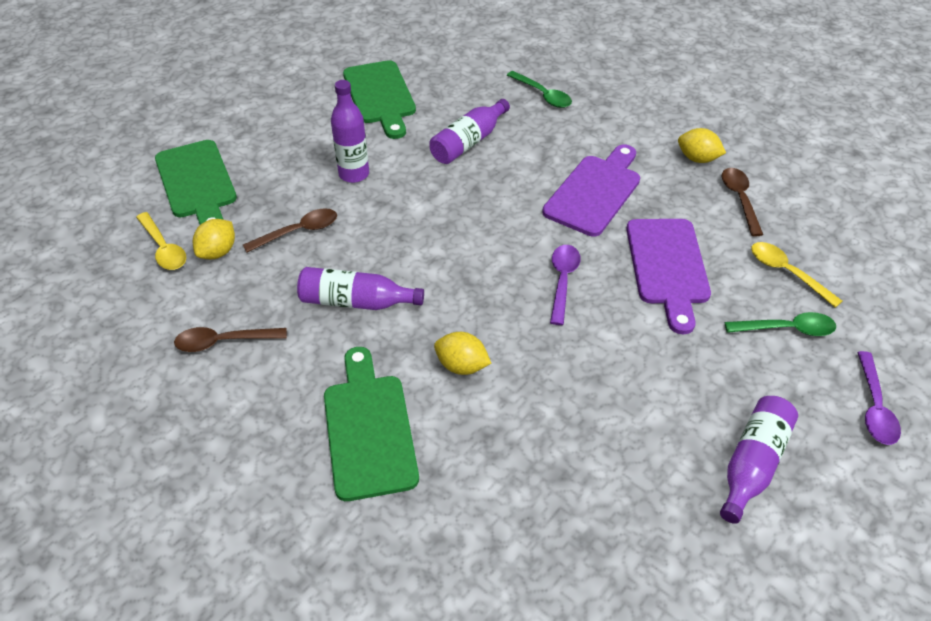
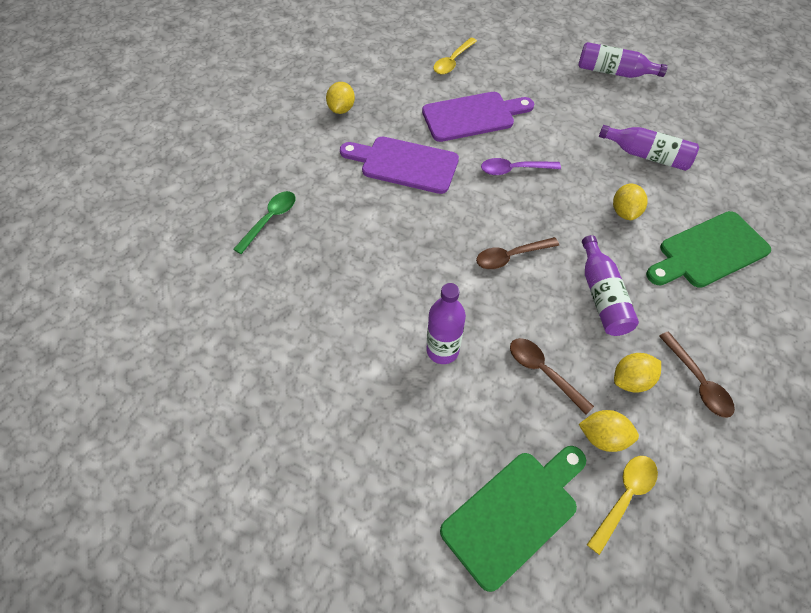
camera: 105 degrees left, 10 degrees up
green cutting board [343,60,416,139] -> none
purple bottle [429,99,510,164] -> purple bottle moved to [599,125,699,171]
brown spoon [722,168,763,236] -> brown spoon moved to [476,237,559,269]
green spoon [725,312,836,336] -> none
purple spoon [857,351,901,445] -> none
none -> yellow lemon [614,353,661,393]

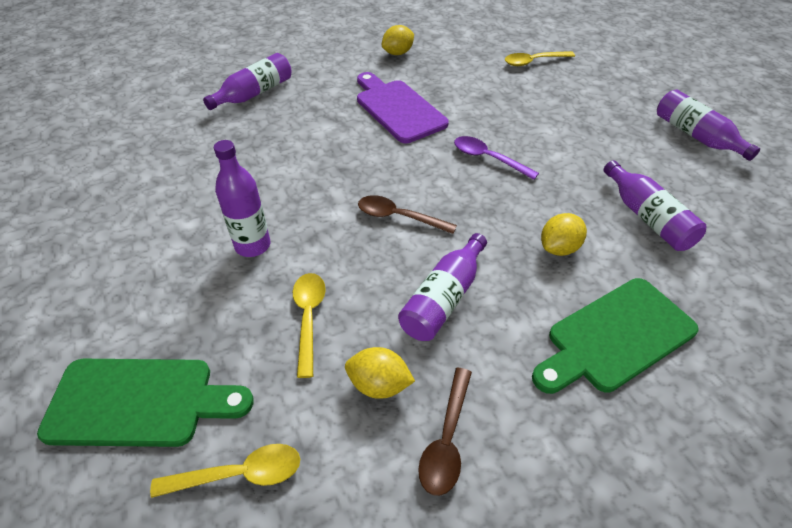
camera: 40 degrees right, 10 degrees down
green spoon [233,191,296,254] -> purple bottle [203,53,291,110]
purple cutting board [422,92,534,142] -> none
brown spoon [510,338,594,414] -> yellow spoon [293,273,326,378]
yellow lemon [579,410,639,452] -> none
green cutting board [646,211,771,288] -> green cutting board turned 45 degrees counterclockwise [532,278,699,394]

